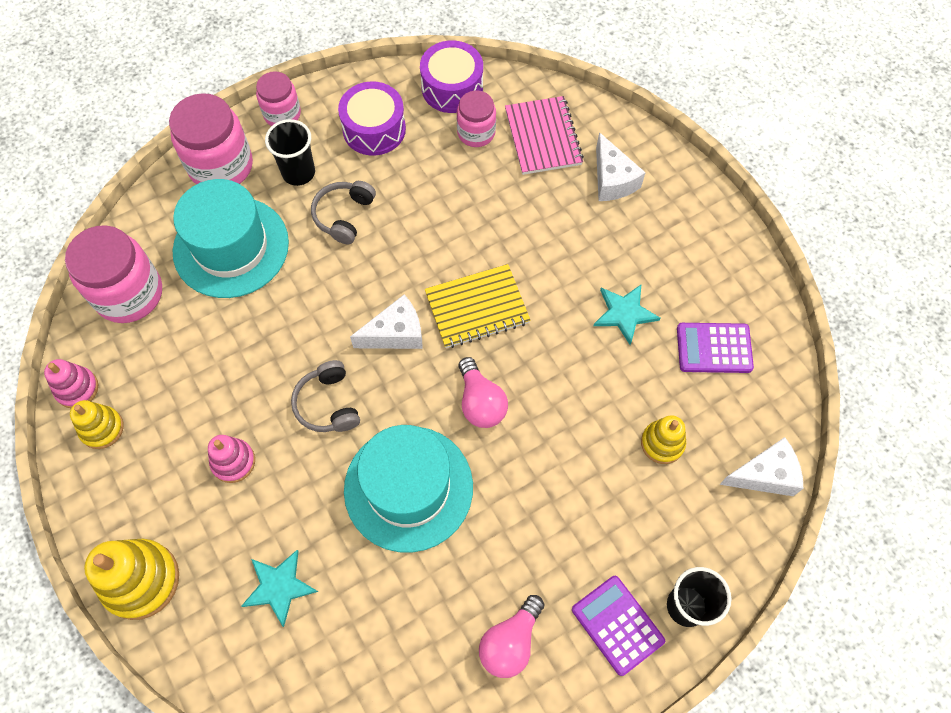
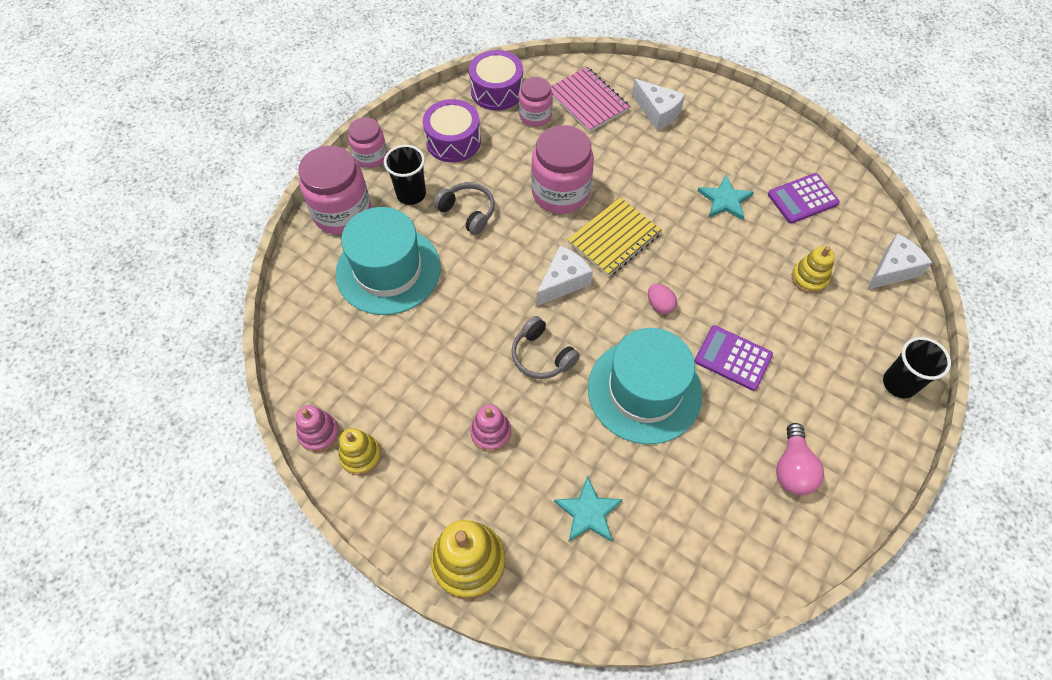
camera: 25 degrees left, 5 degrees down
pink jar [65,225,162,323] -> pink jar moved to [531,125,594,214]
grey headphones [311,181,376,244] -> grey headphones turned 135 degrees clockwise [433,182,495,235]
pink light bulb [459,357,508,428] -> pink egg [648,284,677,314]
purple calculator [572,576,665,676] -> purple calculator moved to [694,325,773,391]

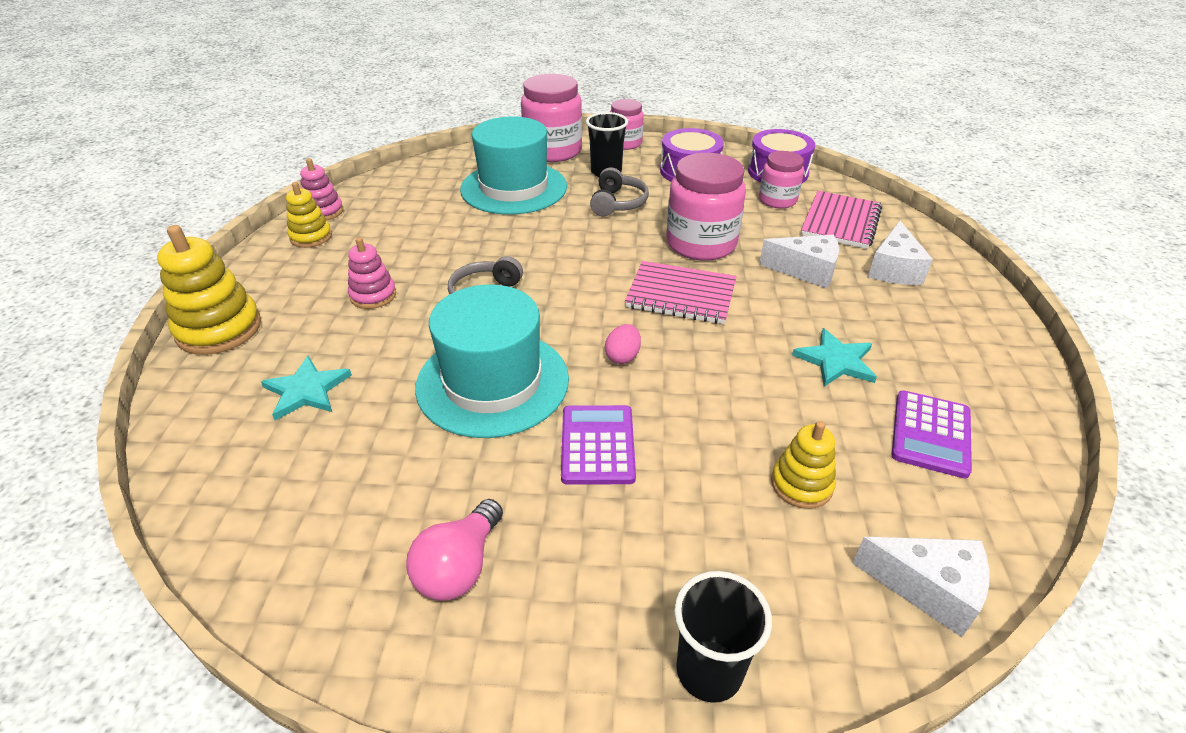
camera: 60 degrees right, 20 degrees down
white cheese [536,245,593,306] -> white cheese moved to [759,235,839,289]
yellow notebook [568,198,662,277] -> pink notebook [625,261,737,324]
purple calculator [768,173,840,224] -> purple calculator turned 105 degrees counterclockwise [892,390,972,478]
pink light bulb [776,423,824,495] -> pink light bulb turned 45 degrees counterclockwise [406,499,503,601]

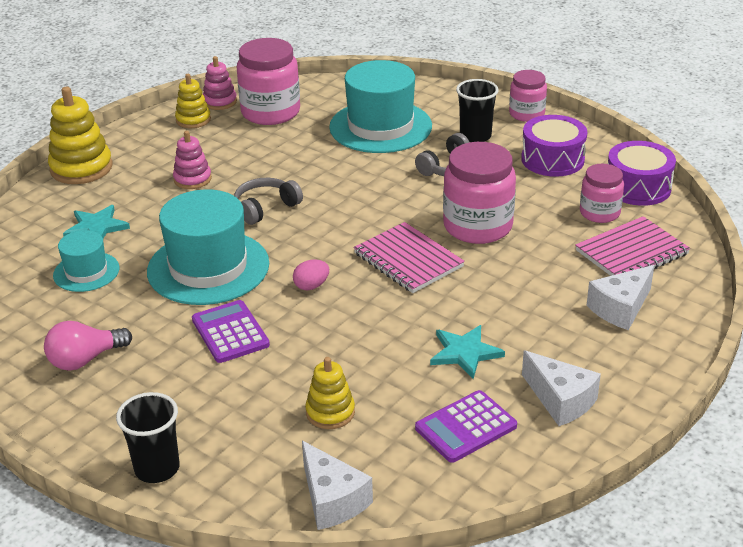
camera: 35 degrees right, 5 degrees down
pink jar [521,74,582,162] -> pink jar moved to [237,38,300,125]
purple calculator [561,405,636,485] -> purple calculator turned 60 degrees counterclockwise [192,300,270,363]
white cheese [759,235,839,289] -> white cheese moved to [522,350,601,426]
none -> turquoise hat [53,230,119,292]

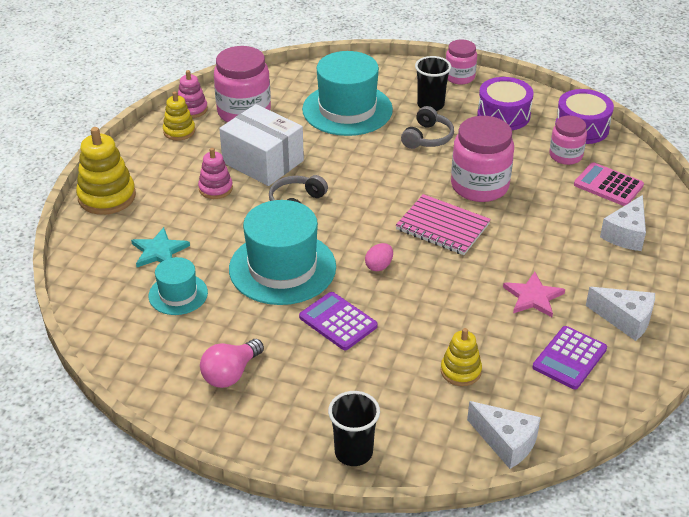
camera: 20 degrees left, 5 degrees up
turquoise star [430,325,505,379] -> pink star [503,272,565,317]
pink notebook [575,216,690,276] -> pink calculator [574,162,644,206]
none -> white box [219,104,304,186]

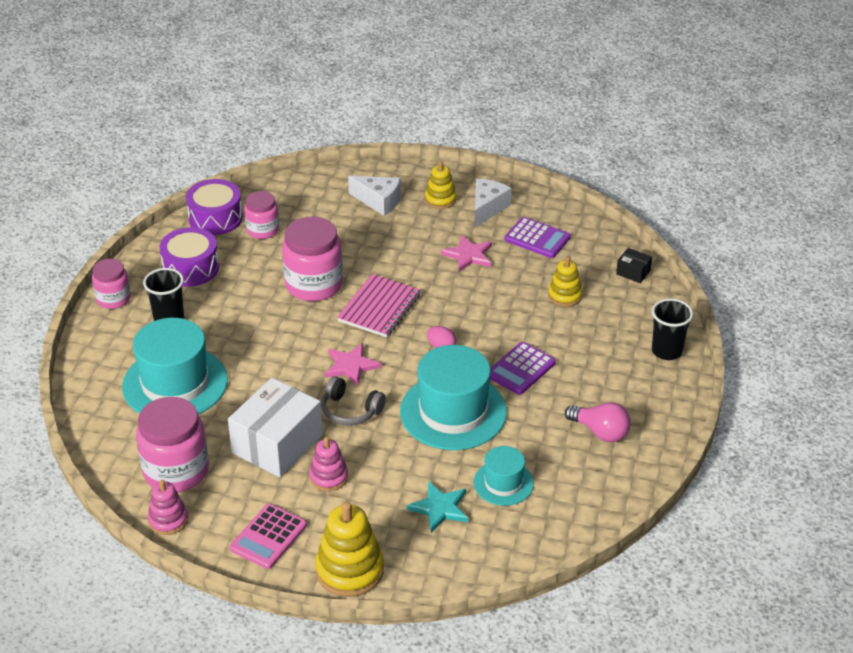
camera: 95 degrees left, 0 degrees up
yellow stacking toy [163,91,195,141] -> yellow stacking toy moved to [425,161,457,209]
grey headphones [401,106,454,149] -> none
white cheese [467,401,541,469] -> black box [616,248,652,283]
pink calculator [574,162,644,206] -> pink calculator moved to [230,504,307,569]
none -> pink star [324,343,381,386]

